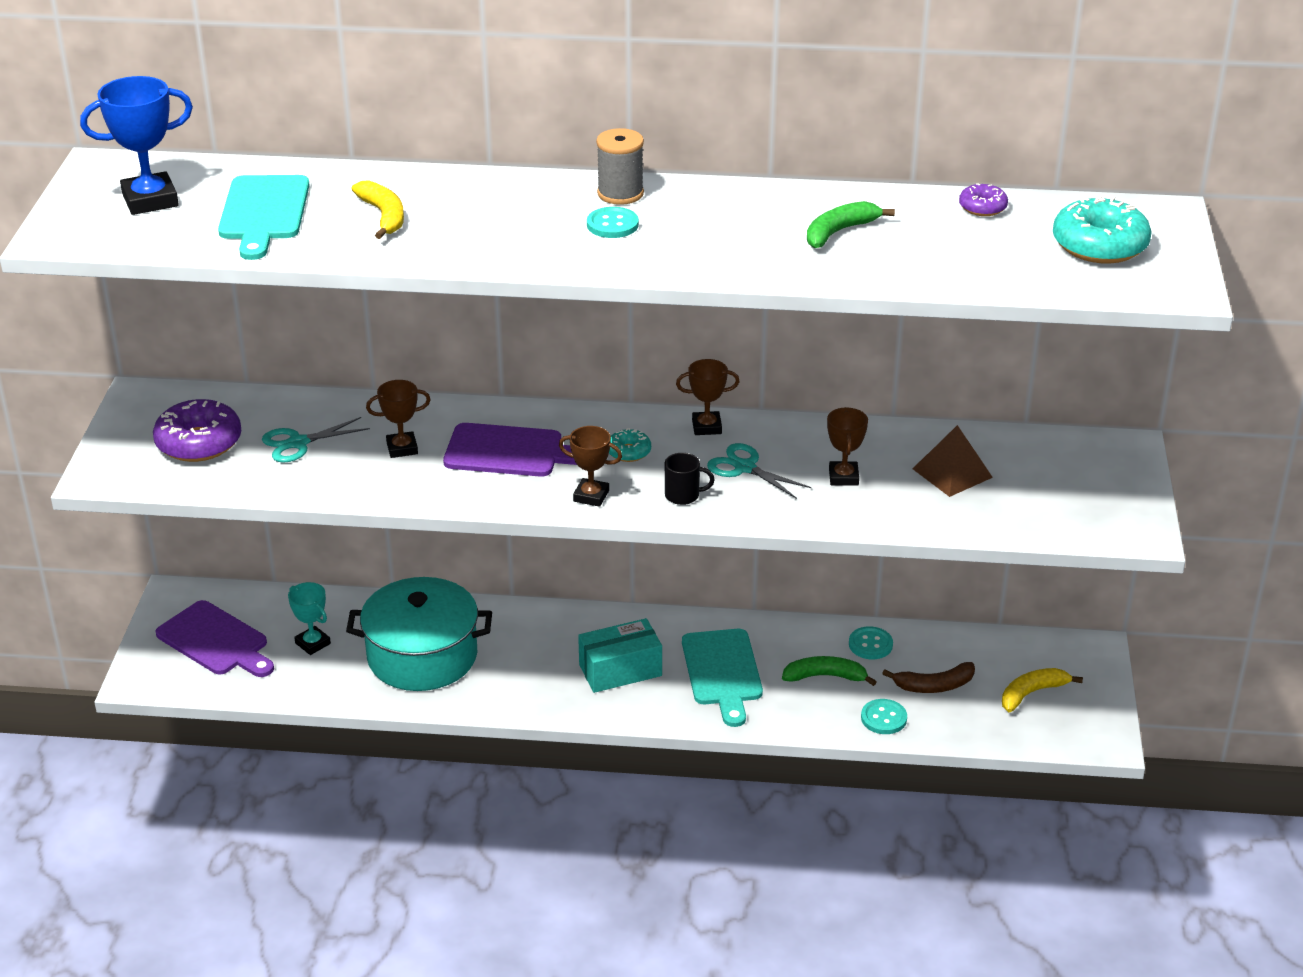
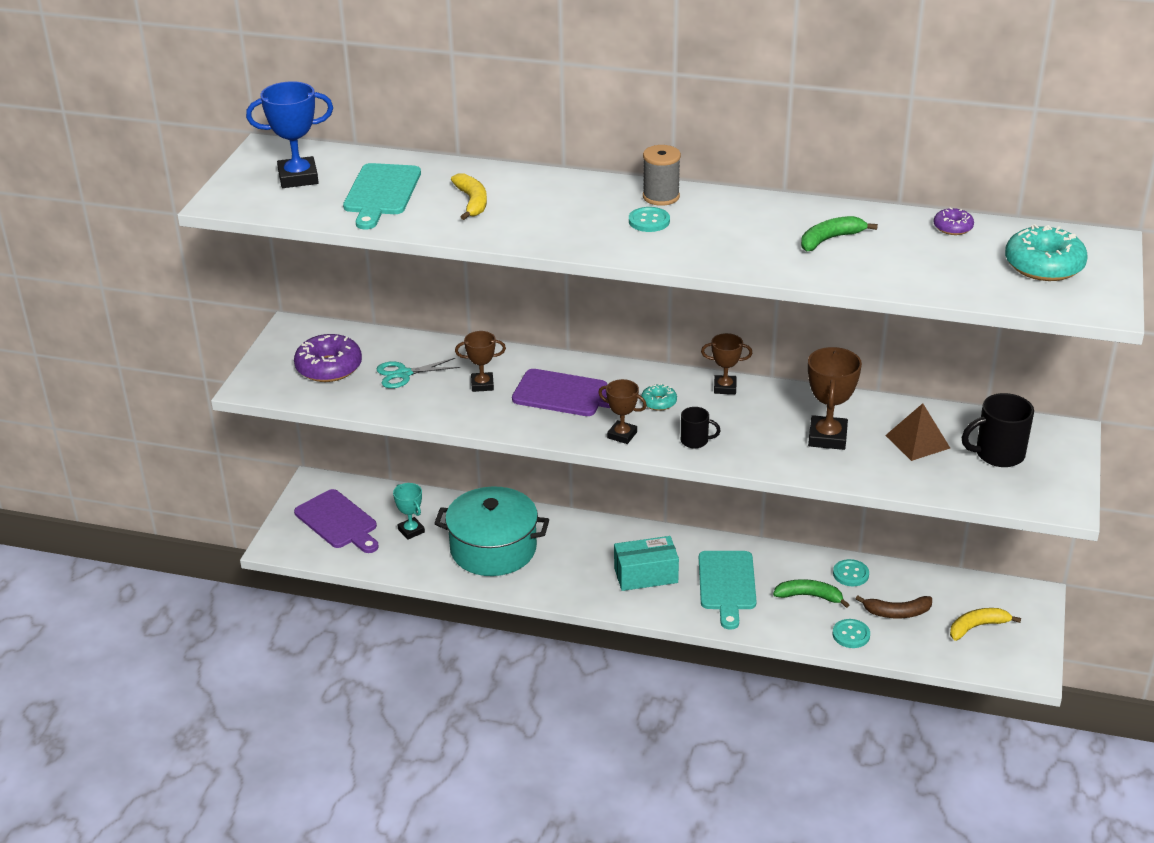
camera: 10 degrees right, 0 degrees up
turquoise scissors [707,443,812,499] -> none
brown trophy [827,407,868,486] -> brown trophy [808,347,862,450], size x1.60
none -> black mug [962,393,1034,467]

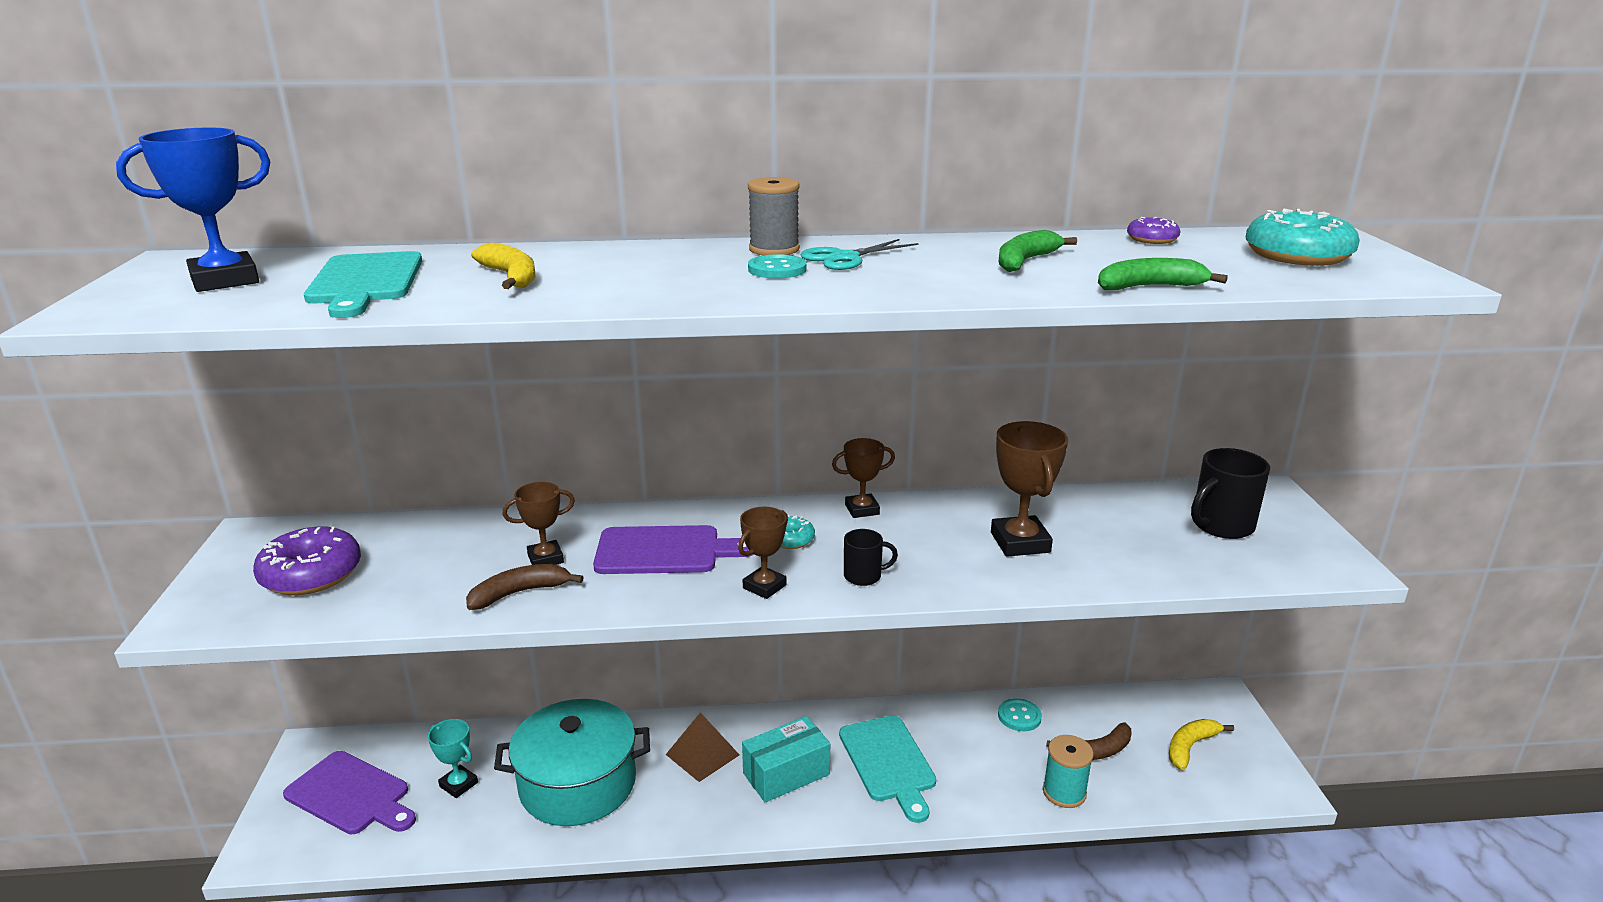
camera: 20 degrees left, 10 degrees down
turquoise scissors [377,358,460,388] -> turquoise scissors moved to [800,239,918,270]
brown trophy [598,379,647,444] -> brown trophy turned 60 degrees counterclockwise [738,507,788,599]
green banana [773,579,849,608] -> green banana moved to [1098,258,1228,290]
turquoise button [832,619,870,648] -> turquoise spool [1043,735,1094,808]
brown pyramid [885,403,950,461] -> brown pyramid moved to [666,712,740,782]
none -> brown banana [466,564,584,610]

